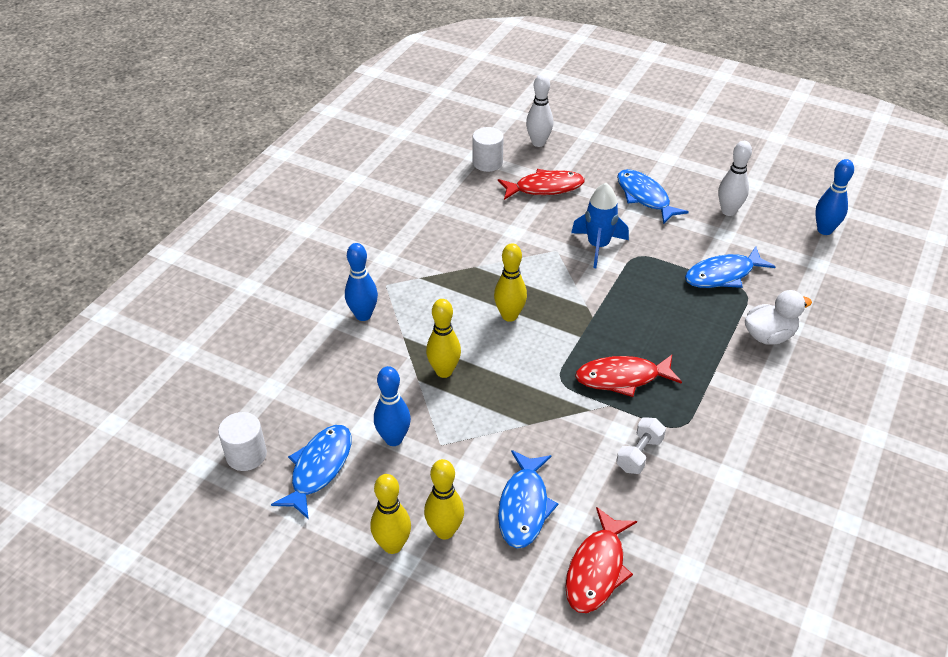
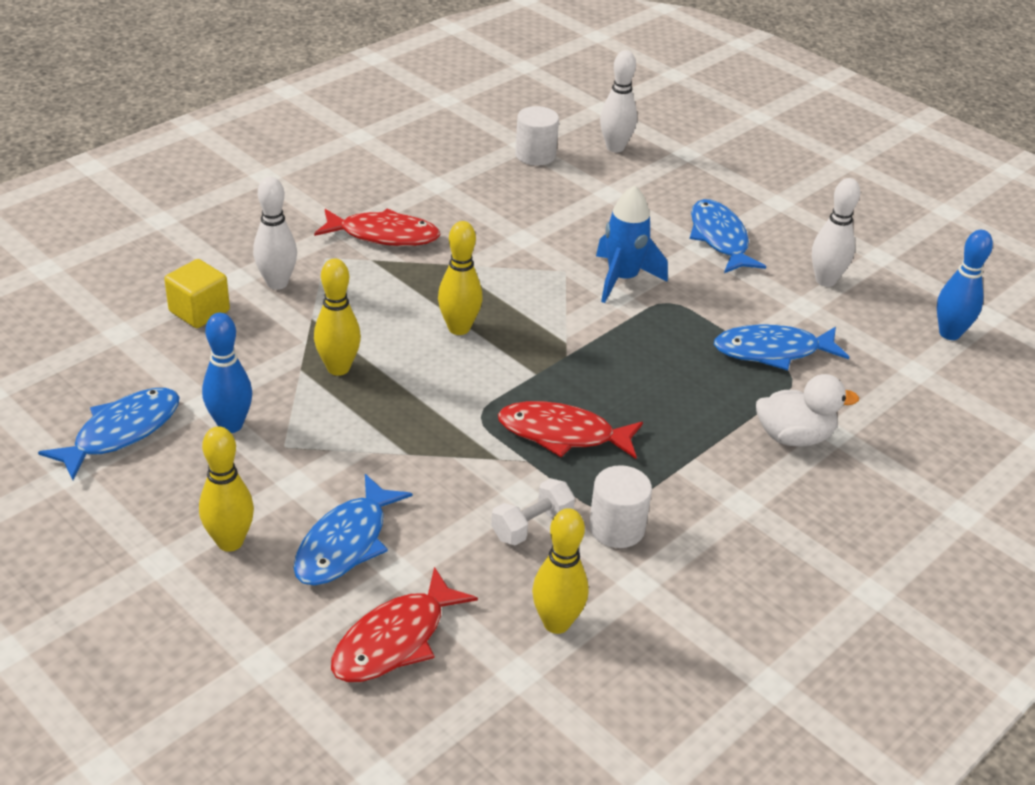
camera: 15 degrees right, 5 degrees down
white cylinder [218,412,267,471] -> white cylinder moved to [589,465,652,548]
blue bowling pin [345,243,378,321] -> white bowling pin [253,176,297,290]
yellow bowling pin [370,474,411,554] -> yellow bowling pin moved to [532,508,588,634]
red fish [498,169,585,200] -> red fish moved to [314,208,440,246]
none -> yellow cube [164,259,230,328]

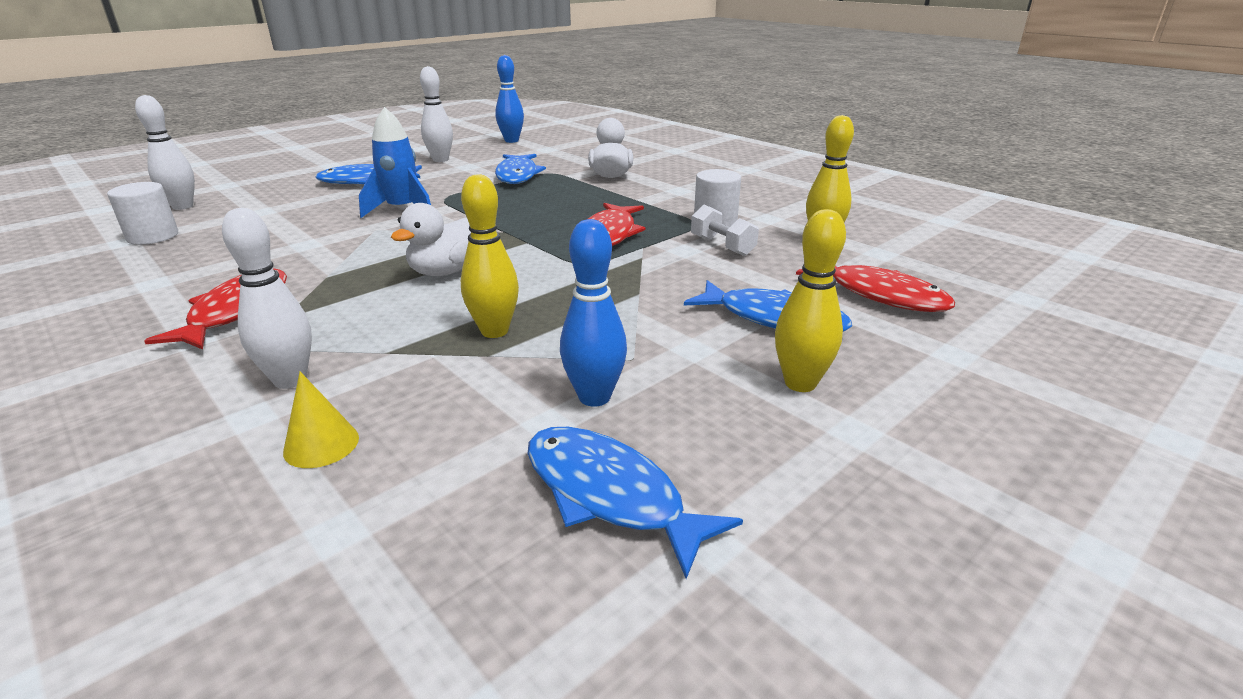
camera: 85 degrees left, 10 degrees down
yellow cube [164,259,230,328] -> yellow cone [283,371,359,468]
yellow bowling pin [438,221,483,335] -> white duck [391,203,471,276]

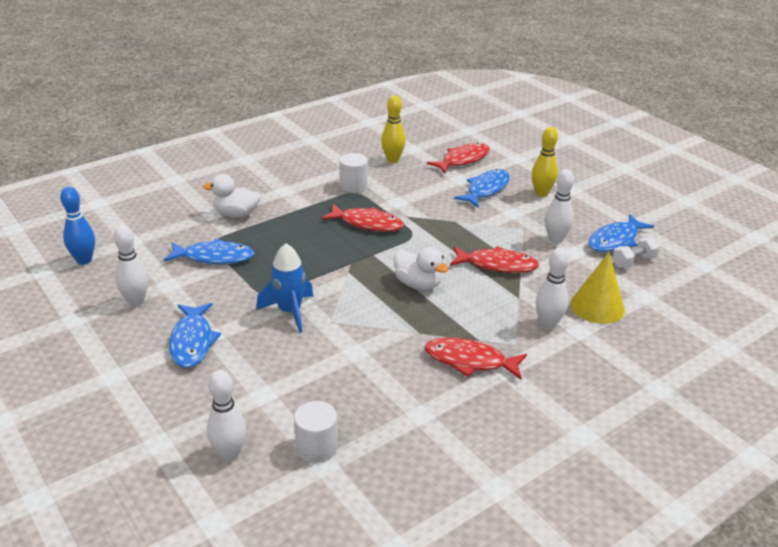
camera: 85 degrees left, 5 degrees up
yellow cone [283,371,359,468] -> yellow cone [570,253,625,324], size x1.75
yellow bowling pin [461,174,519,338] -> red fish [450,246,539,273]
blue bowling pin [560,219,627,407] -> white bowling pin [545,169,574,244]
white dumbbell [691,205,759,256] -> white dumbbell moved to [612,237,660,268]

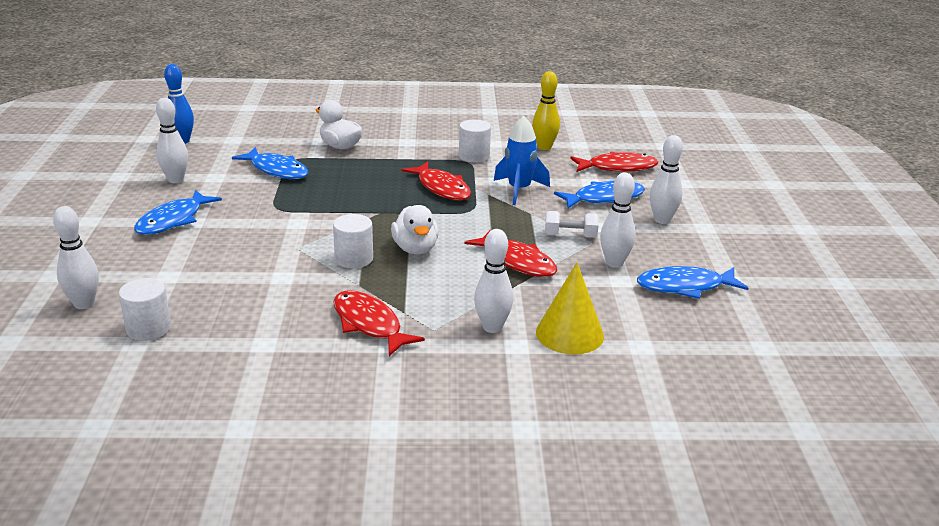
camera: 35 degrees right, 5 degrees down
blue rocket [256,243,314,333] -> blue rocket moved to [494,116,550,205]
yellow bowling pin [532,127,558,197] -> white bowling pin [650,135,683,224]
white dumbbell [612,237,660,268] -> white dumbbell moved to [545,211,599,238]
none -> white cylinder [333,214,373,268]

